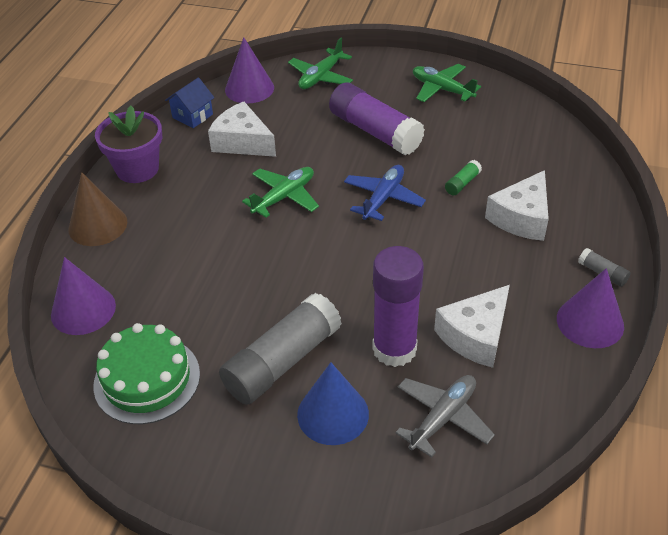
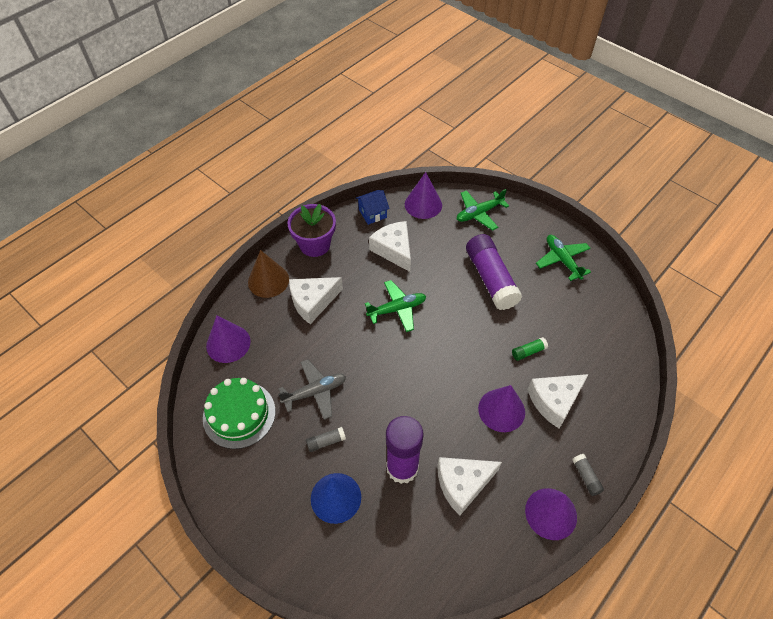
camera: 25 degrees right, 10 degrees up
grey glue stick [219,293,342,405] -> grey glue stick [306,427,346,452], size x0.42
blue plane [344,165,426,221] -> none
grey plane [395,375,495,458] -> grey plane moved to [278,359,346,420]
none -> white cheese [289,277,343,324]
none -> purple cone [478,385,525,432]

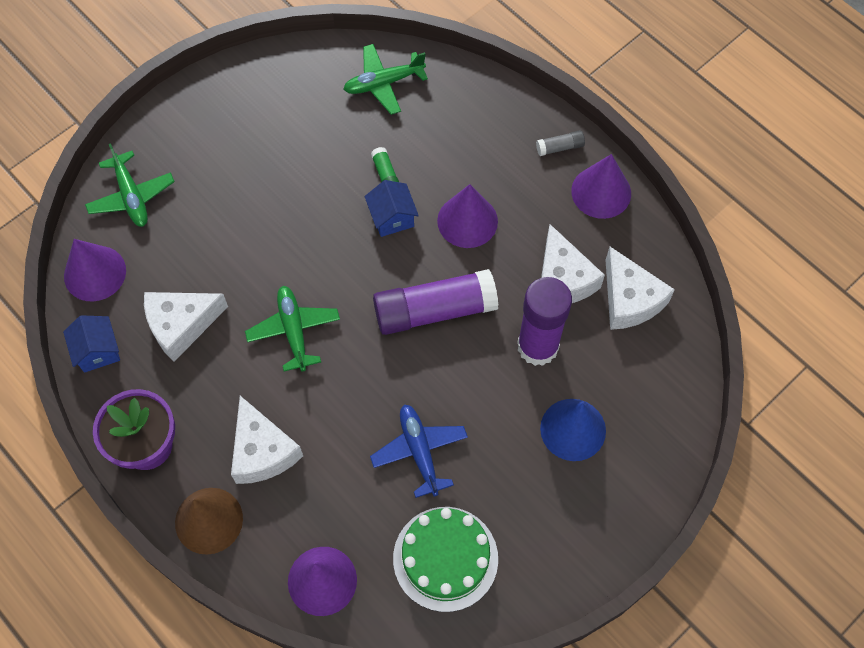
camera: 85 degrees left, 10 degrees up
grey plane [278,359,346,420] -> blue plane [370,404,468,498]
grey glue stick [306,427,346,452] -> none
purple glue stick [466,234,522,310] -> purple glue stick moved to [373,269,498,335]
white cheese [528,374,589,428] -> white cheese moved to [605,247,675,330]
green plane [536,235,591,281] -> green plane moved to [343,44,428,115]
none -> blue house [364,180,419,237]

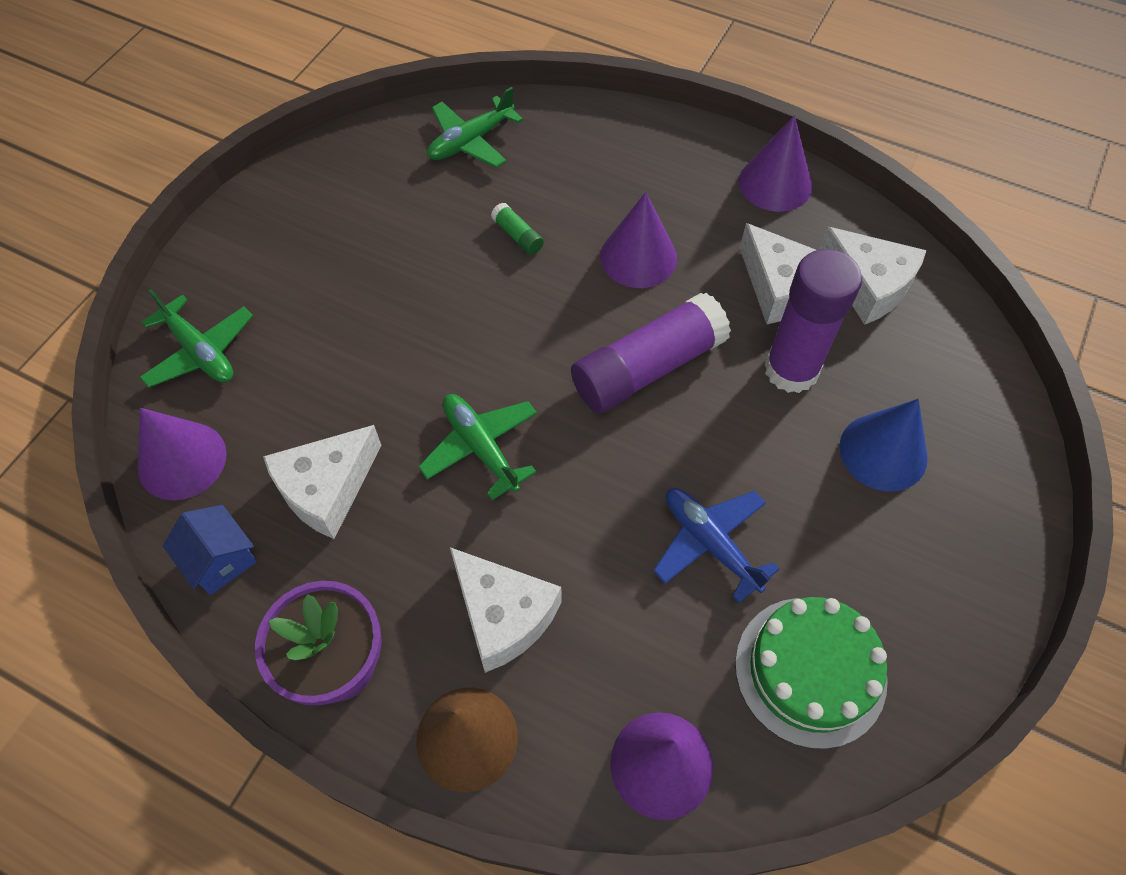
camera: 20 degrees left, 5 degrees down
blue house [364,180,419,237] -> none
grey glue stick [536,130,585,156] -> none

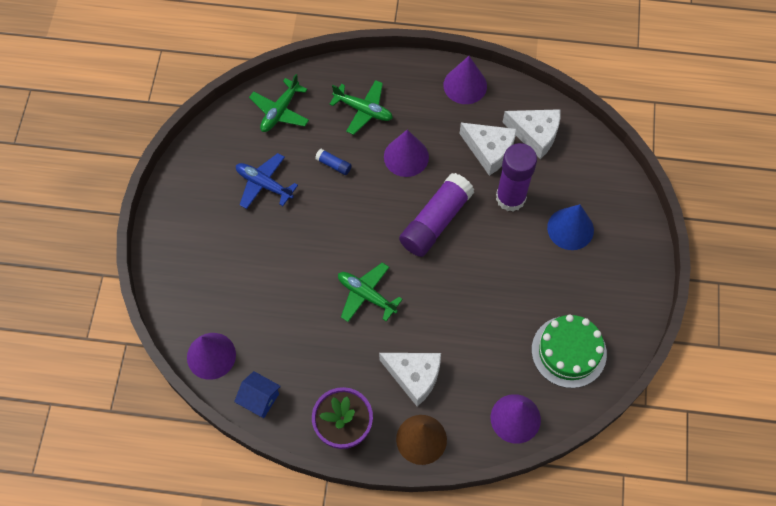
camera: 20 degrees left, 5 degrees up
green plane [139,289,253,388] -> green plane moved to [329,80,393,135]
white cheese [263,425,382,539] -> none
green glue stick [491,202,544,255] -> blue glue stick [315,149,352,175]
blue plane [653,488,780,603] -> blue plane moved to [236,153,298,209]

